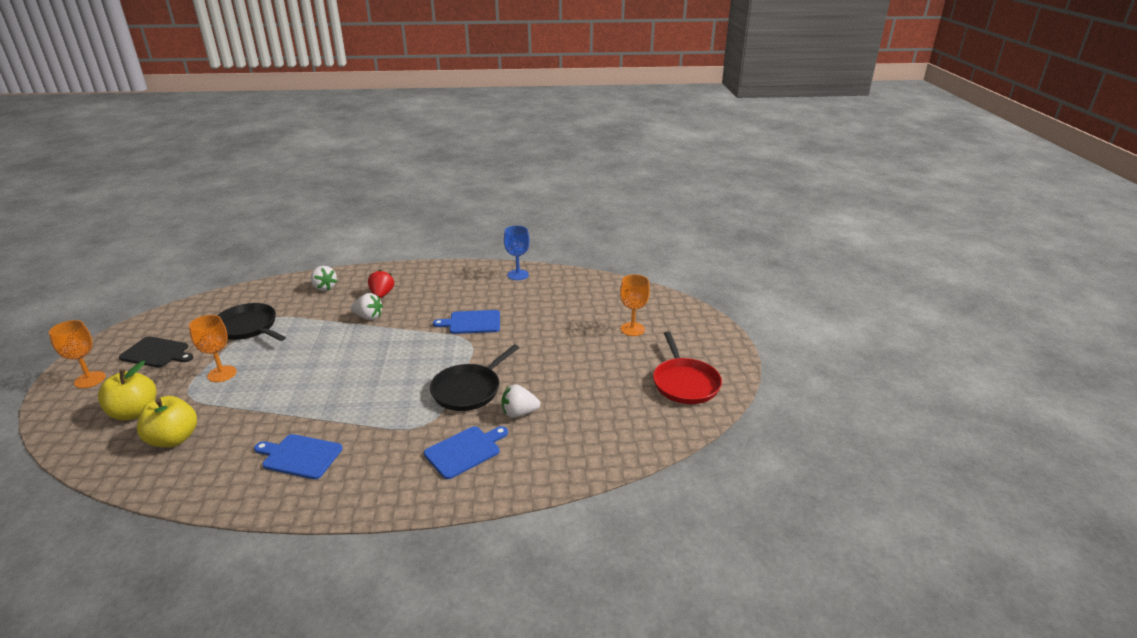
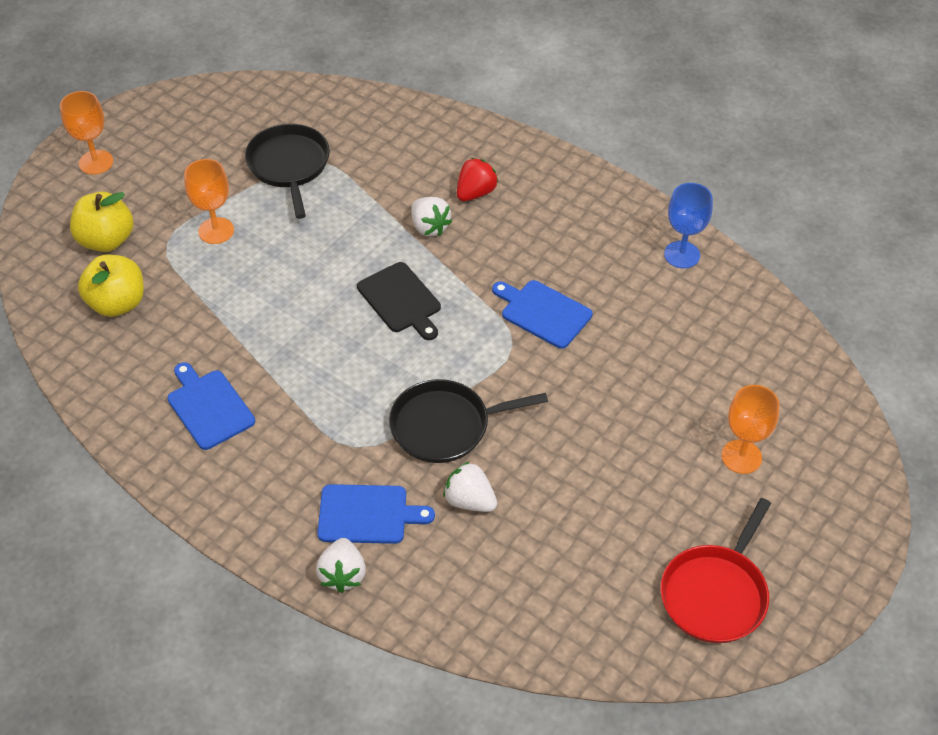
camera: 40 degrees right, 20 degrees up
black cutting board [119,336,193,368] -> black cutting board moved to [357,262,441,340]
white strawberry [310,266,337,291] -> white strawberry moved to [316,538,366,593]

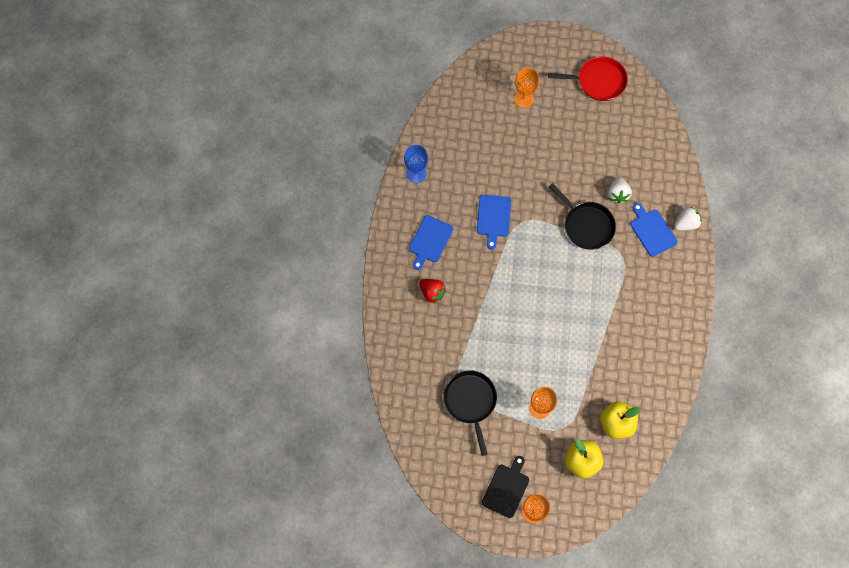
camera: 120 degrees left, 20 degrees up
blue cutting board [167,362,255,450] -> blue cutting board moved to [409,215,453,270]
black pan [245,124,330,219] -> black pan turned 120 degrees clockwise [443,370,497,456]
black cutting board [357,262,441,340] -> black cutting board moved to [482,456,529,518]
white strawberry [411,197,452,236] -> none
red strawberry [457,158,499,201] -> red strawberry turned 150 degrees counterclockwise [419,279,446,303]

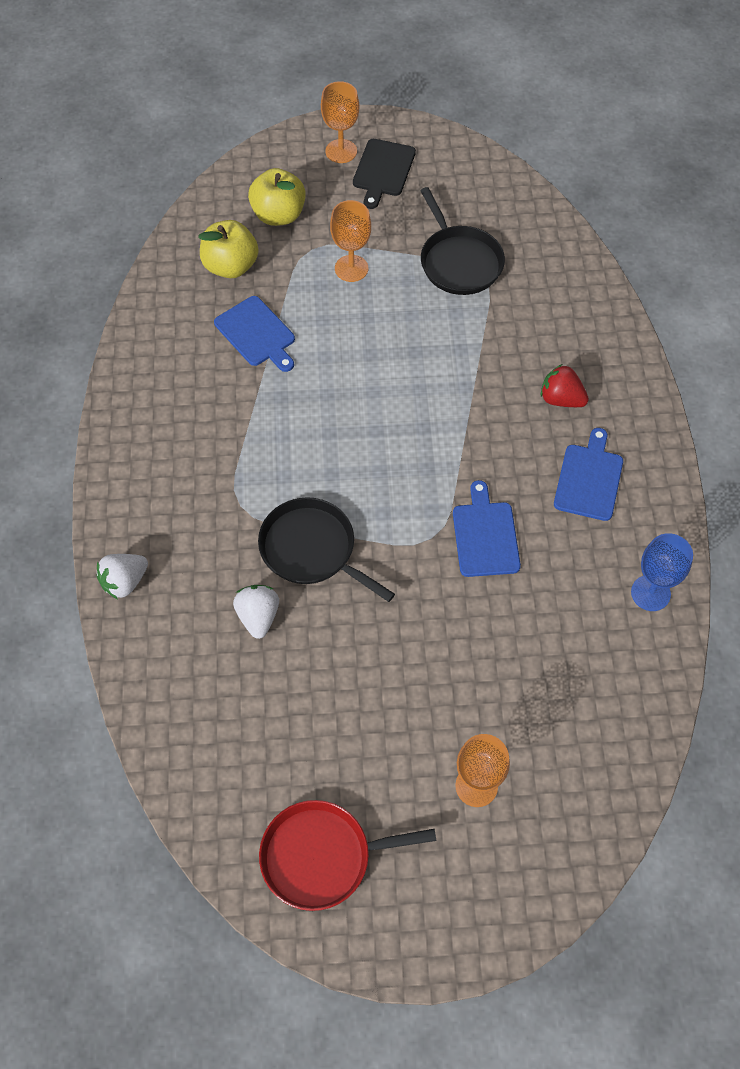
camera: 170 degrees right, 10 degrees down
blue cutting board [631,203,678,257] -> blue cutting board moved to [214,296,295,372]

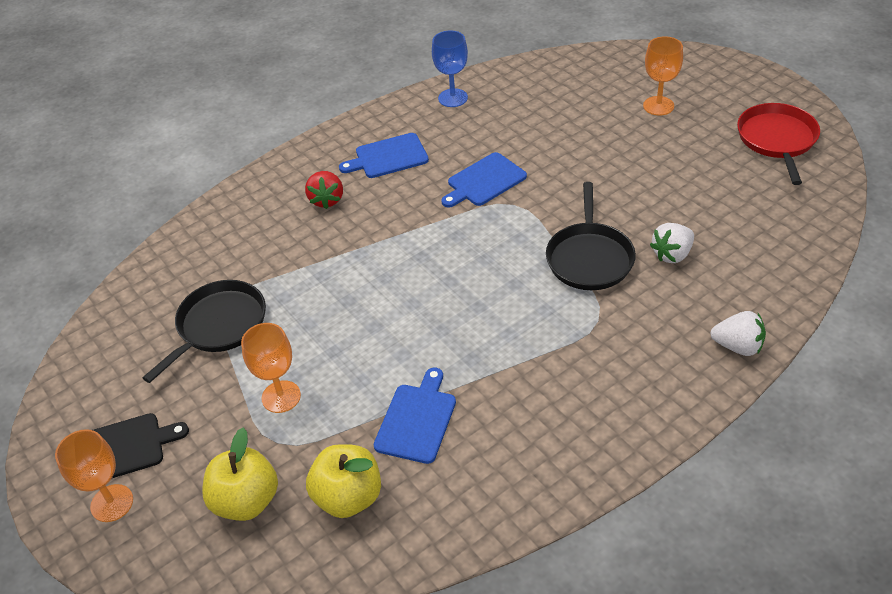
camera: 120 degrees left, 15 degrees down
red pan [259,800,437,911] -> red pan turned 135 degrees counterclockwise [737,103,820,185]

